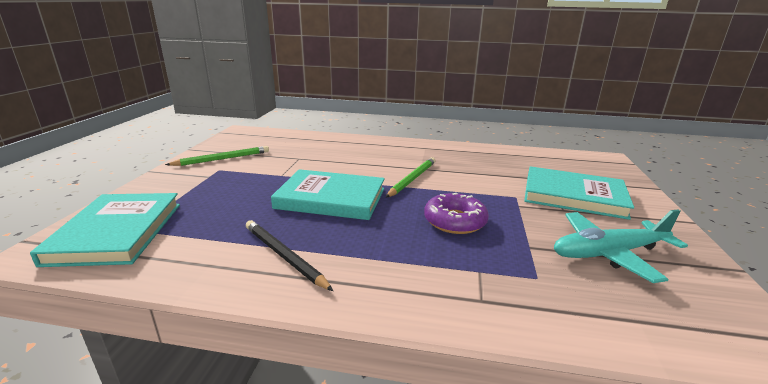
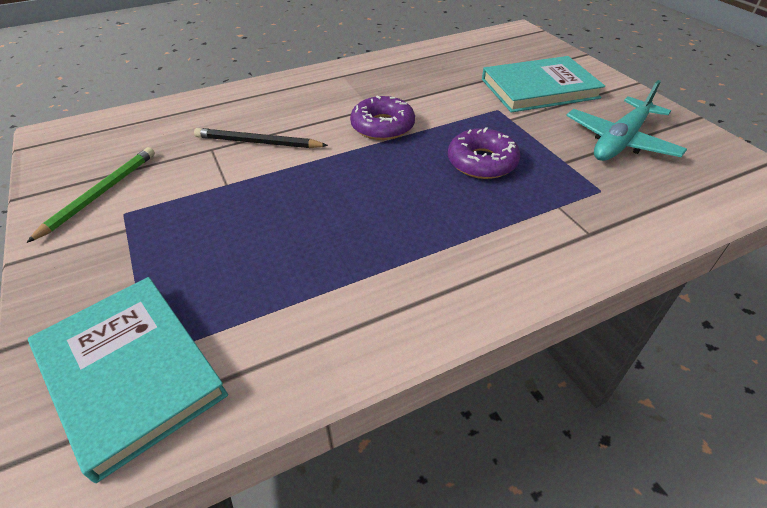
camera: 35 degrees left, 20 degrees up
black pencil [246,220,333,291] -> black pencil moved to [194,128,328,148]
turquoise book [271,169,385,220] -> none
green pencil [386,157,435,198] -> purple donut [350,95,415,140]

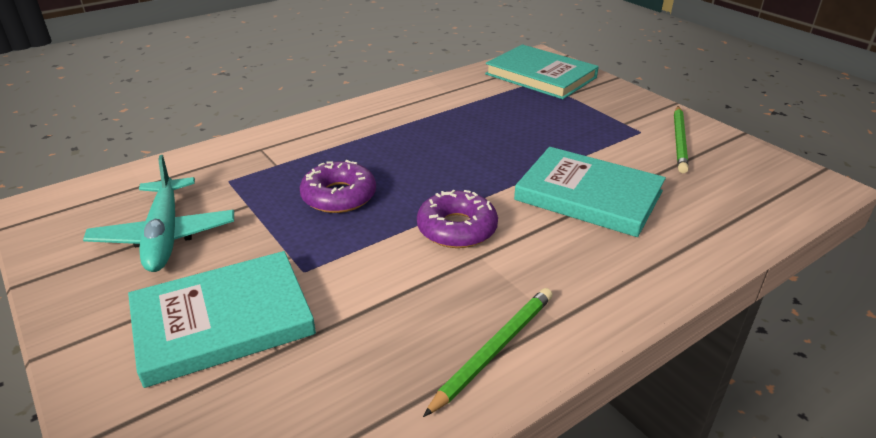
camera: 170 degrees right, 10 degrees down
black pencil [194,128,328,148] -> turquoise book [514,147,666,237]
turquoise plane [566,80,687,161] -> turquoise plane turned 135 degrees clockwise [83,155,234,272]
none -> green pencil [423,288,553,417]

